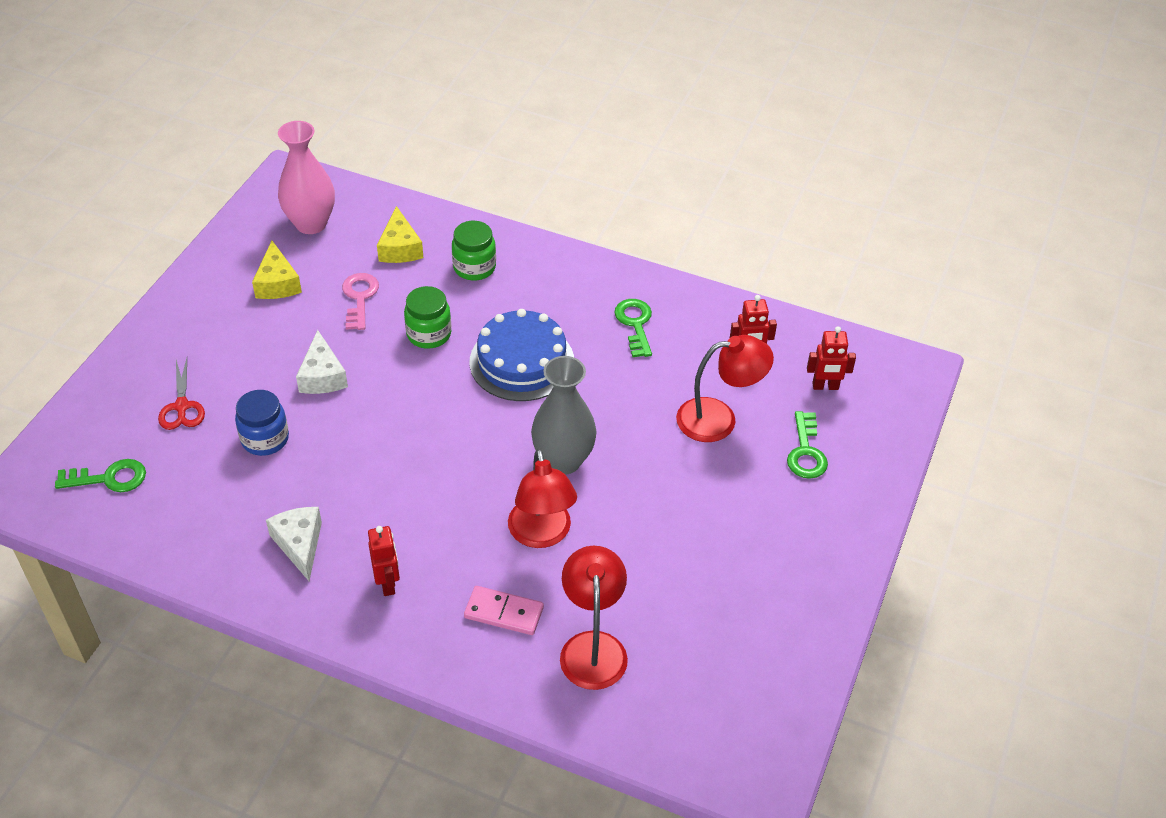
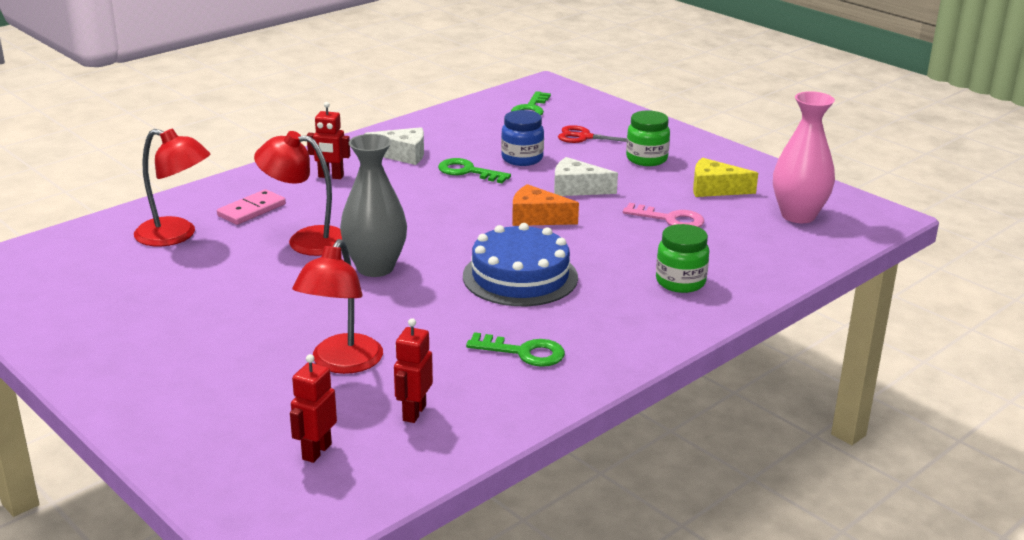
camera: 115 degrees right, 20 degrees down
yellow cheese [377,206,423,263] -> none
green jar [404,286,451,349] -> green jar moved to [626,111,670,166]
green key [787,411,828,479] -> green key moved to [438,158,511,183]
none -> orange cheese [512,184,579,226]

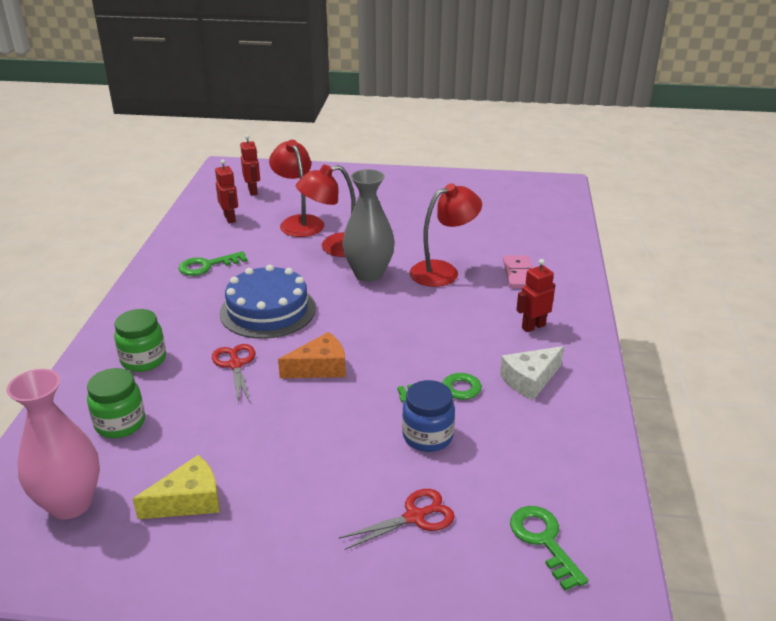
camera: 140 degrees right, 5 degrees up
red lamp [134,129,210,246] -> red lamp moved to [296,164,355,257]
white cheese [554,157,618,196] -> none
pink key [623,203,704,227] -> none
green jar [626,111,670,166] -> green jar moved to [87,368,145,438]
none -> red scissors [212,344,255,403]

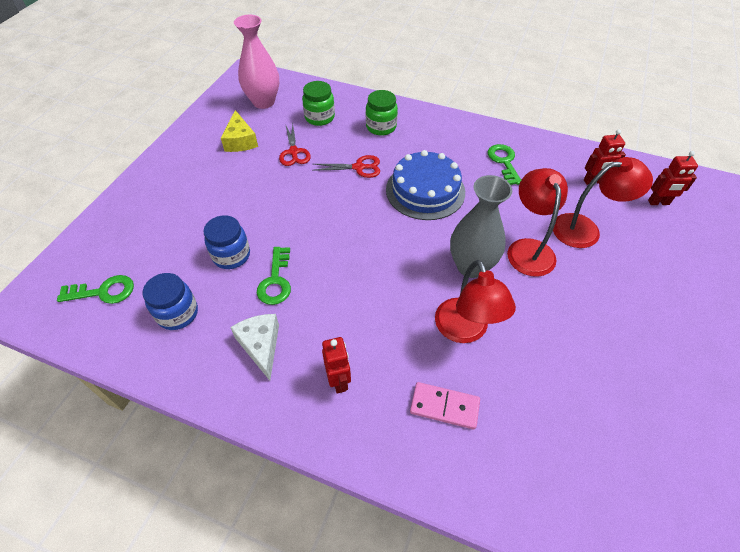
camera: 105 degrees right, 20 degrees up
orange cheese [278,332,346,378] -> none
red scissors [339,489,455,550] -> red scissors moved to [279,124,311,166]
none -> blue jar [143,273,198,330]

